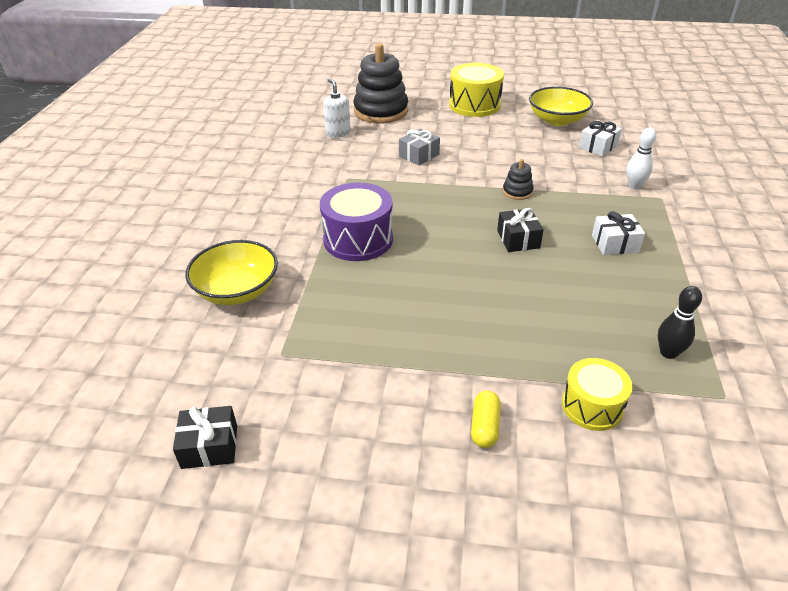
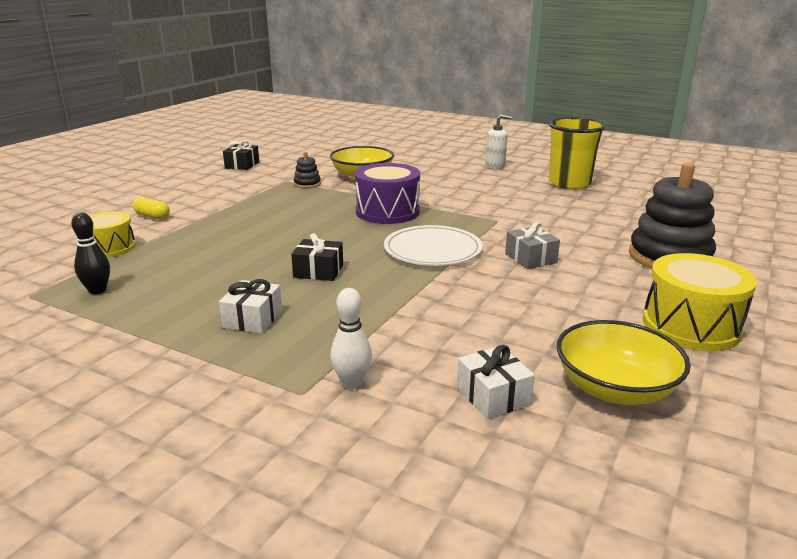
camera: 110 degrees right, 15 degrees down
white soap dispenser [323,78,351,138] -> white soap dispenser moved to [485,114,511,169]
black stacking toy [503,159,533,200] -> black stacking toy moved to [294,152,321,188]
none -> white plate [384,225,483,266]
none -> yellow cup [549,117,606,189]

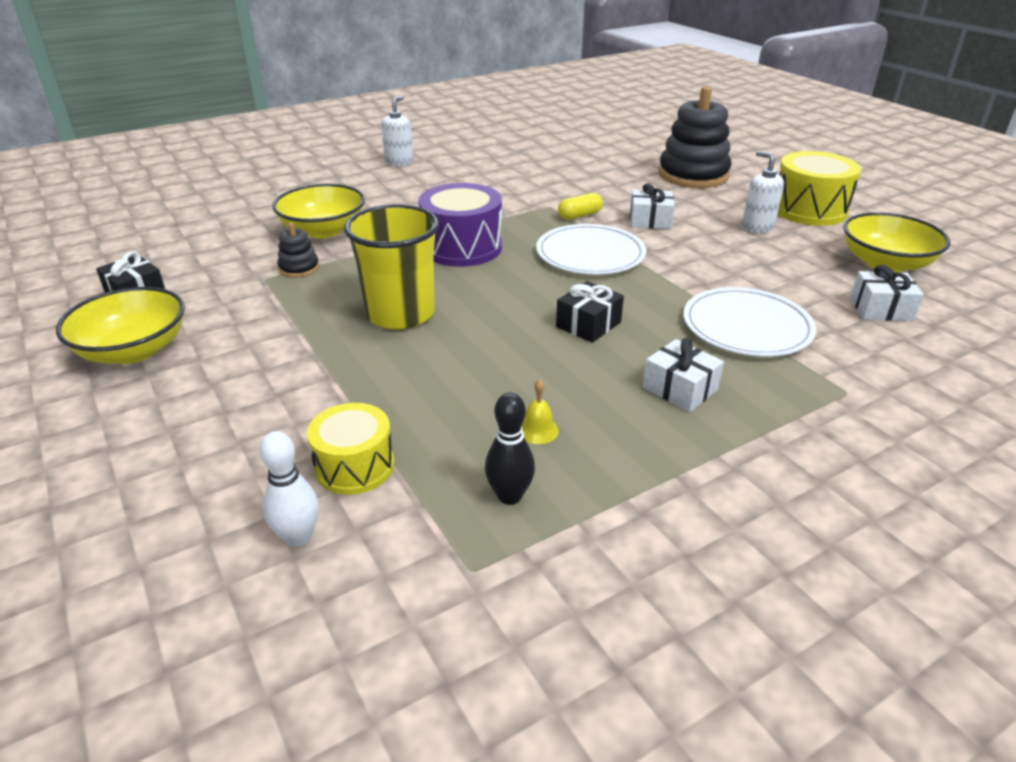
camera: 60 degrees left, 10 degrees up
yellow capsule [133,197,170,220] -> yellow capsule moved to [558,193,603,220]
white bowling pin [330,288,372,389] -> white bowling pin moved to [259,431,319,547]
grey gift [505,222,560,269] -> white gift [630,183,675,229]
yellow cup [549,117,606,189] -> yellow cup moved to [344,204,439,330]
none -> yellow bowl [56,287,185,364]
none -> yellow bell [522,379,559,444]
none -> white plate [683,287,816,357]
none -> white soap dispenser [742,151,784,233]

